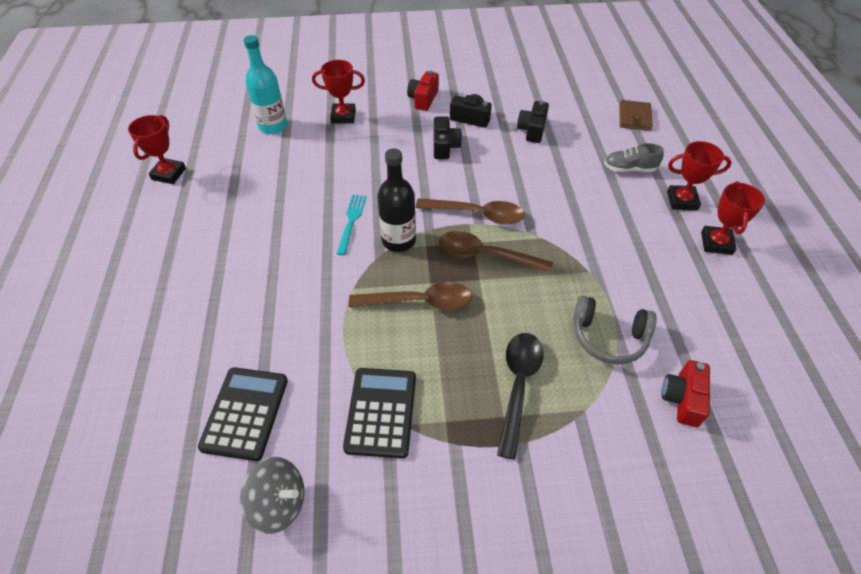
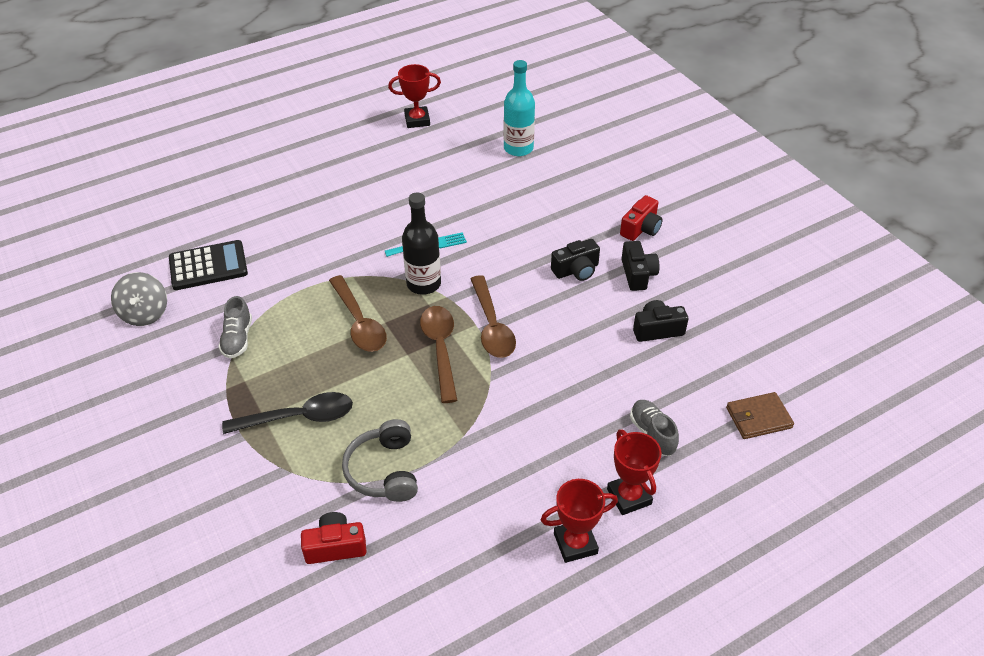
camera: 65 degrees right, 5 degrees down
red trophy [312,60,365,124] -> none
black calculator [343,368,416,458] -> grey shoe [218,296,252,359]
red camera [407,71,439,111] -> red camera turned 135 degrees clockwise [620,195,663,241]

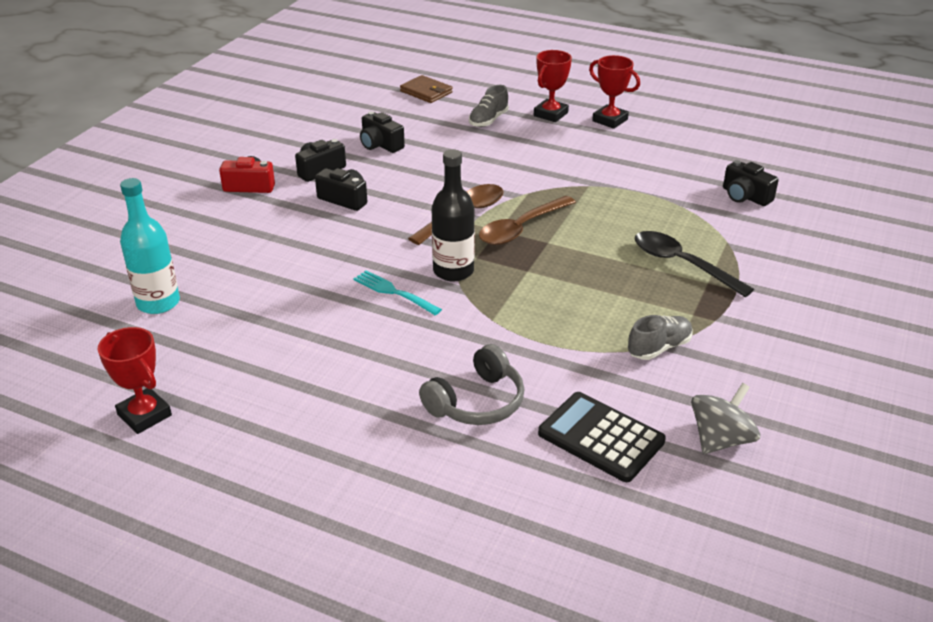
camera: 125 degrees left, 10 degrees down
red camera [301,512,366,564] -> black camera [723,160,779,206]
brown spoon [329,275,387,352] -> none
grey headphones [342,419,418,502] -> grey headphones moved to [419,344,524,425]

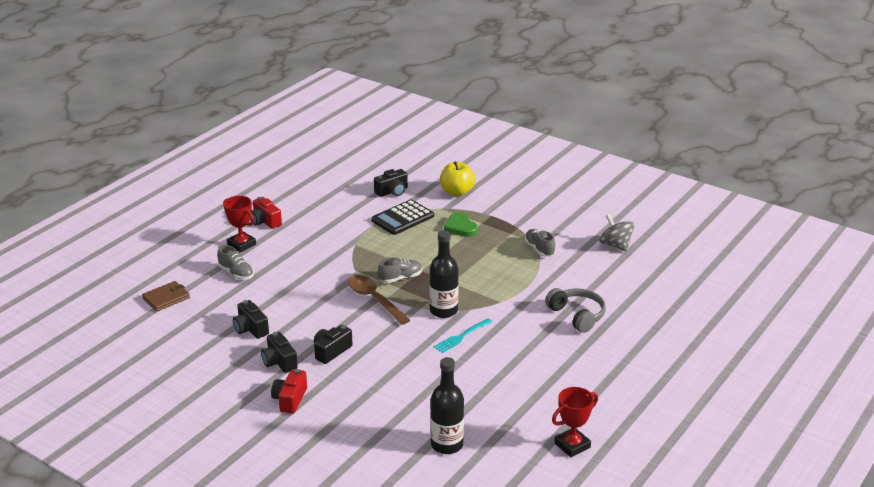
camera: 80 degrees left, 5 degrees down
turquoise bottle [120,178,180,314] -> black bottle [430,357,464,454]
black camera [360,111,405,153] -> black camera turned 90 degrees clockwise [233,300,269,339]
brown spoon [479,196,576,245] -> grey shoe [378,257,422,283]
black calculator [538,392,666,482] -> black calculator moved to [371,199,434,235]
red trophy [589,55,640,129] -> red camera [250,197,282,229]
black spoon [635,231,754,297] -> green heart [444,212,478,237]
none -> yellow apple [440,161,476,196]

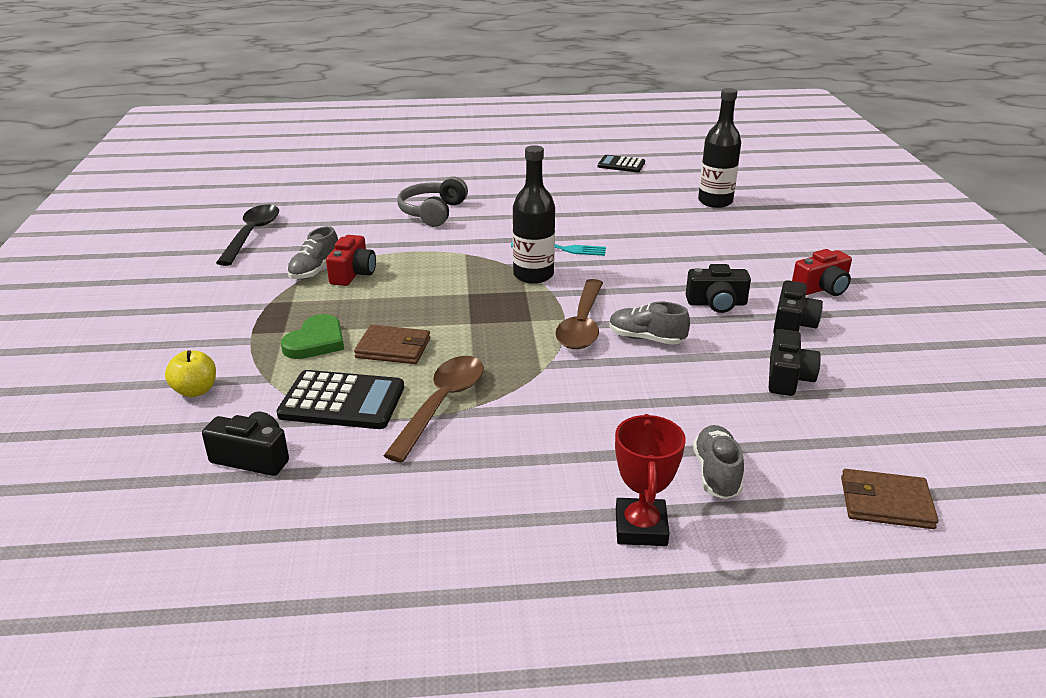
camera: 130 degrees left, 0 degrees up
red camera [250,197,282,229] -> red camera moved to [326,235,376,286]
grey shoe [378,257,422,283] -> grey shoe moved to [609,302,690,345]
yellow apple [440,161,476,196] -> yellow apple [165,350,216,397], size x0.65
red trophy [552,387,598,457] -> black calculator [598,155,645,172]
grey spinning top [599,214,635,252] -> black spoon [216,204,279,266]
none -> brown wallet [354,325,430,364]
none -> brown spoon [383,356,484,463]

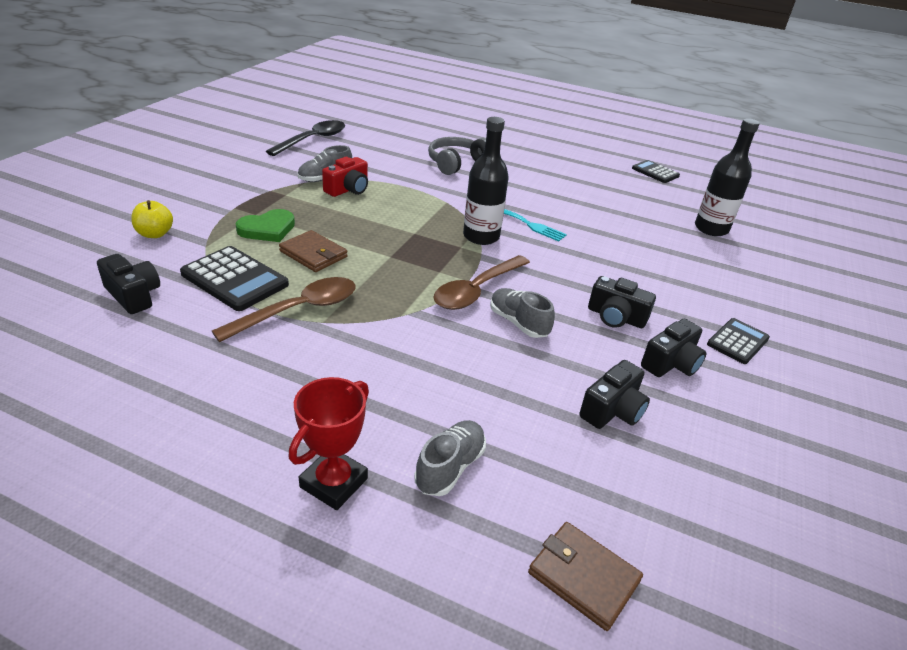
camera: 25 degrees right, 5 degrees up
red camera [792,249,852,296] -> black calculator [707,318,770,364]

